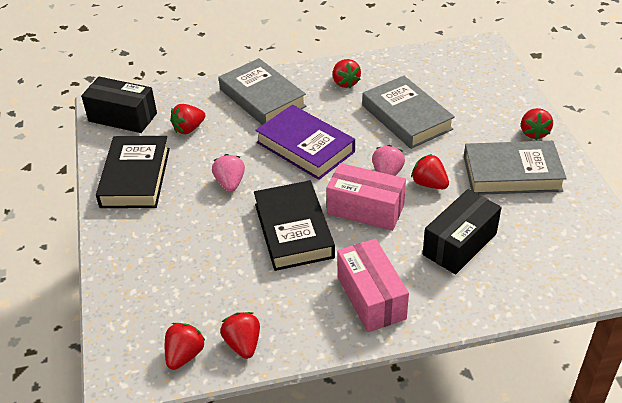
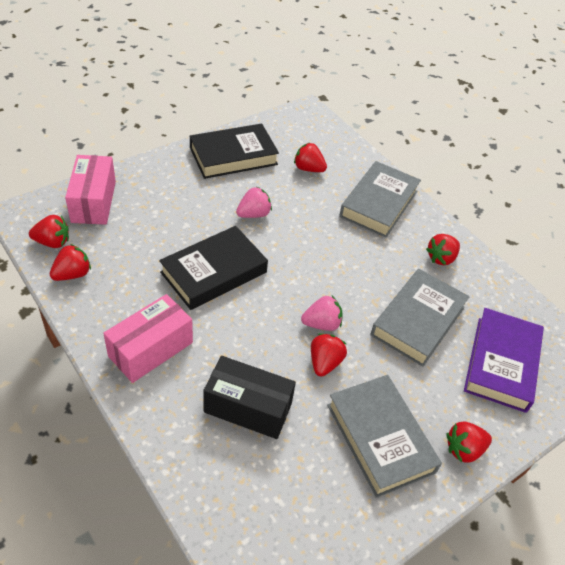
camera: 60 degrees right, 5 degrees up
black box [81,77,157,133] -> none
purple book [255,105,355,180] -> purple book moved to [464,308,544,413]
pink box [326,163,406,231] -> pink box moved to [65,155,116,225]

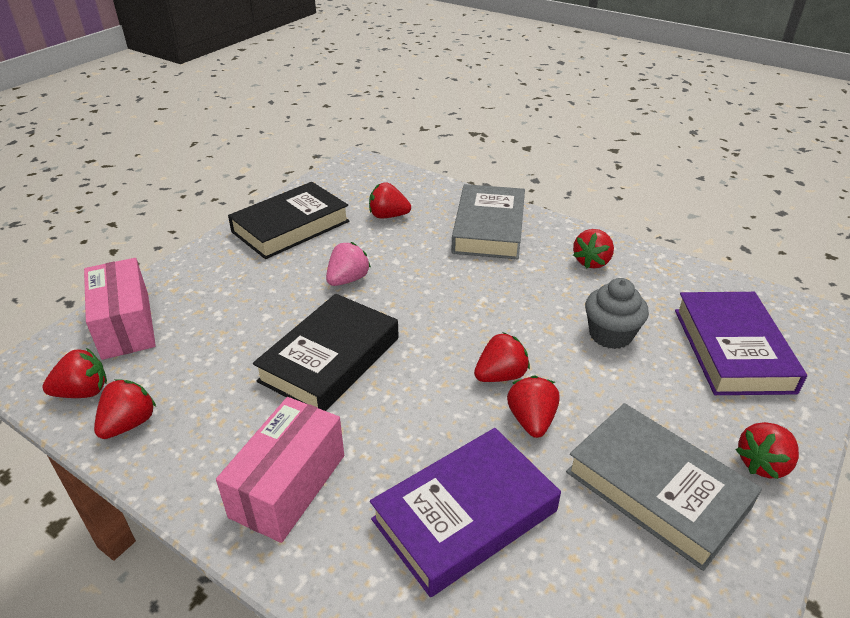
camera: 15 degrees left, 10 degrees down
black box [203,356,296,439] -> purple book [370,428,561,597]
pink strawberry [301,296,342,331] -> red strawberry [474,332,530,382]
grey book [370,269,470,367] -> grey cupcake [585,278,649,349]

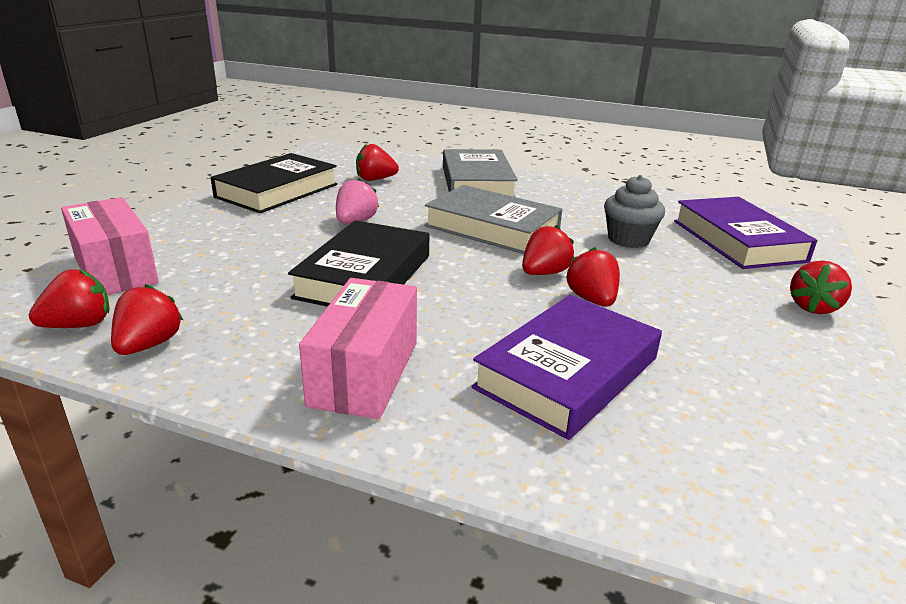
camera: 15 degrees left, 10 degrees down
grey book [566,403,762,571] -> grey book moved to [425,185,563,254]
red strawberry [573,229,614,269] -> none

